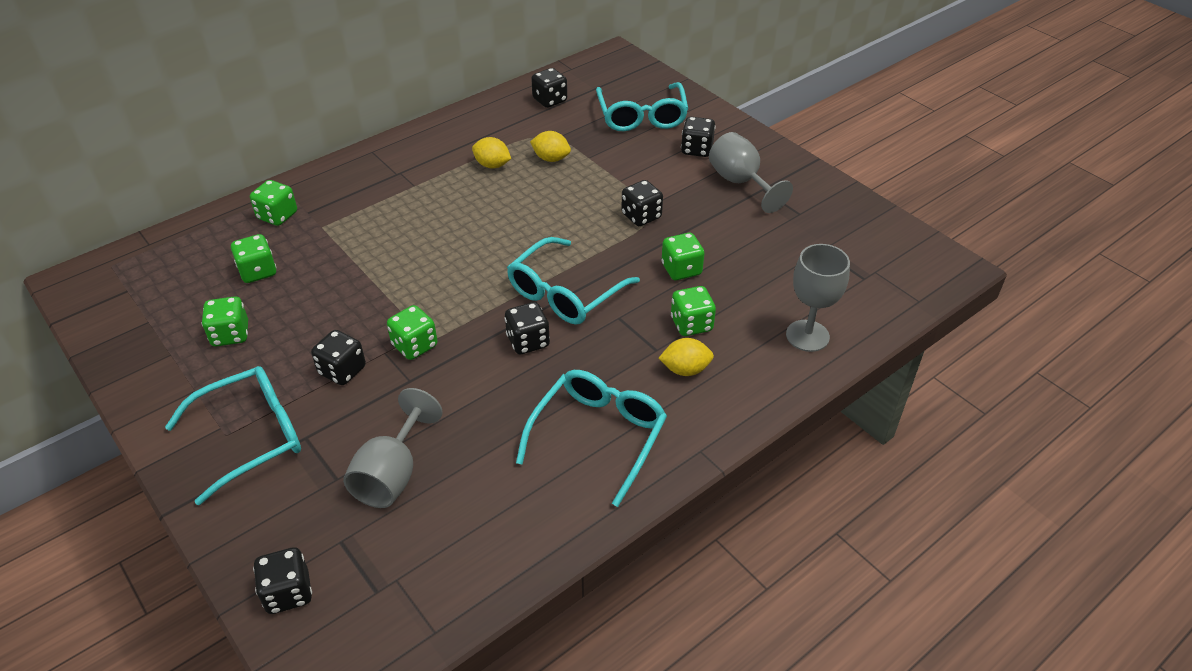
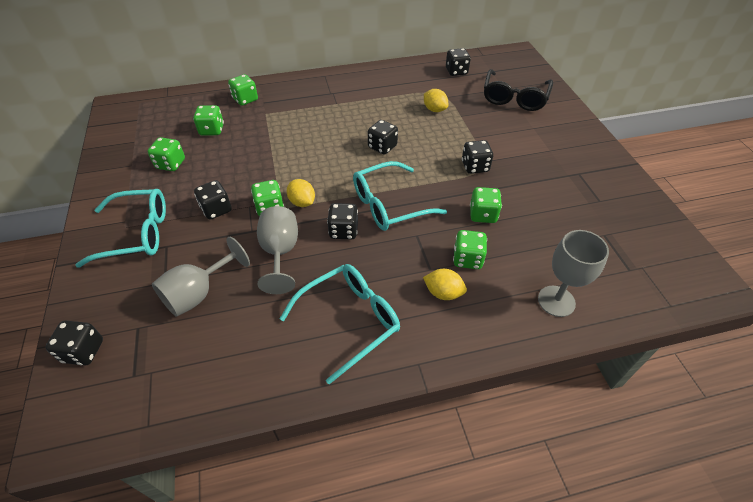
camera: 25 degrees right, 5 degrees up
yellow lemon [472,137,511,168] -> yellow lemon moved to [286,179,315,207]
turquoise glasses [596,82,688,131] -> black glasses [484,69,553,111]
black dice [681,117,716,157] -> black dice moved to [368,120,398,155]
grey goblet [709,132,793,213] -> grey goblet moved to [257,206,298,294]

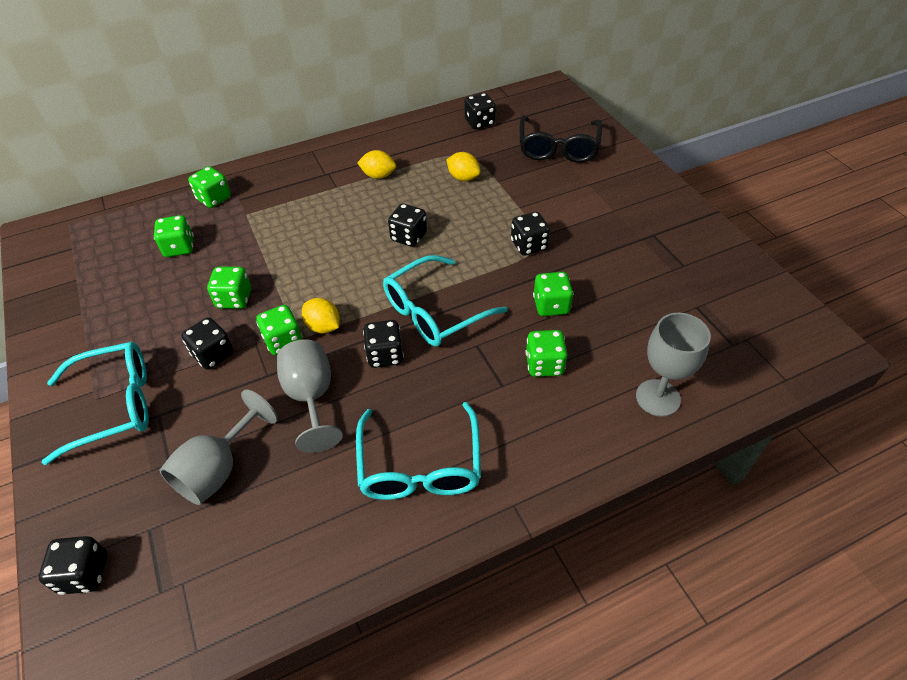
camera: 10 degrees left, 0 degrees up
green dice [148,137,185,171] -> green dice moved to [207,267,251,309]
turquoise glasses [280,264,400,384] -> turquoise glasses turned 135 degrees clockwise [356,402,481,500]
yellow lemon [423,269,467,300] -> yellow lemon moved to [357,150,396,179]

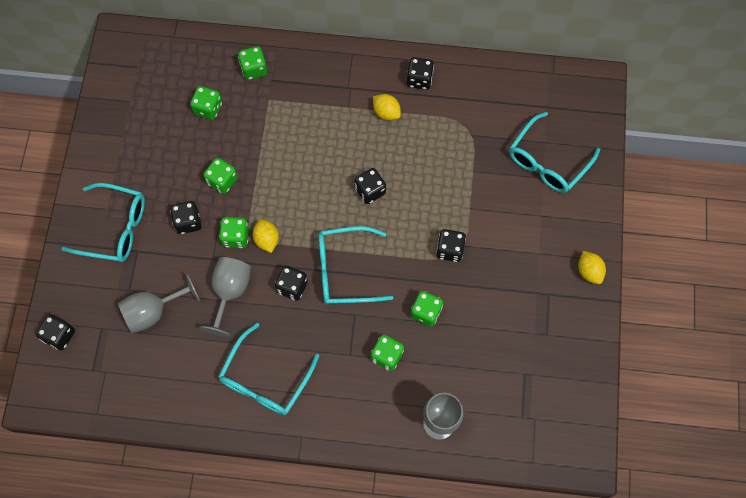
camera: 30 degrees right, 20 degrees up
yellow lemon [446,152,481,181] -> yellow lemon moved to [578,251,606,284]
black dice [465,93,496,129] -> black dice moved to [407,57,434,90]
black glasses [520,116,602,163] -> turquoise glasses [509,112,600,193]

